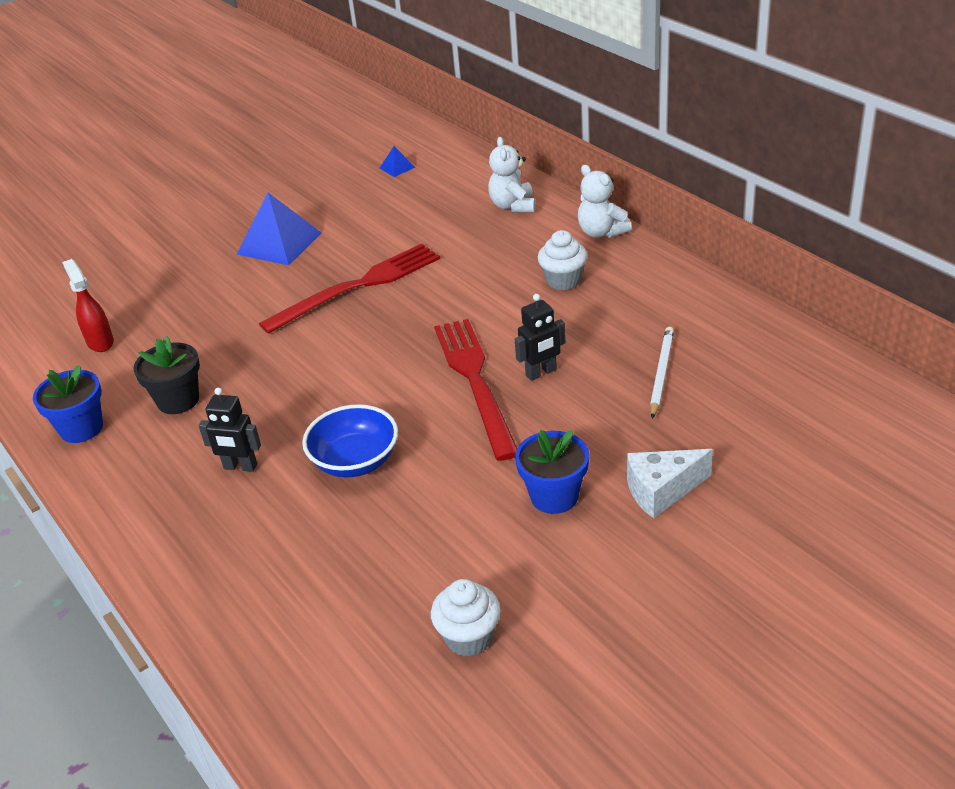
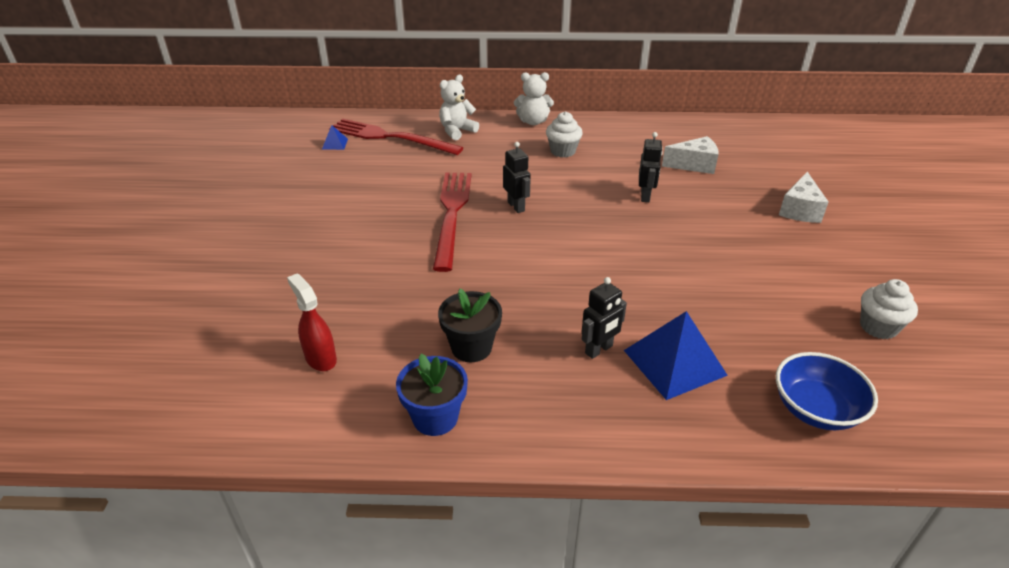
camera: 55 degrees left, 0 degrees up
red spray bottle [62,259,114,352] -> red spray bottle turned 45 degrees clockwise [287,274,337,371]
blue pyramid [237,193,321,265] -> blue pyramid moved to [624,311,728,400]
blue bowl [302,404,398,477] -> blue bowl moved to [776,352,878,430]
red fork [434,319,517,461] -> red fork moved to [329,119,463,155]
white teddy bear [488,137,535,212] -> white teddy bear turned 105 degrees clockwise [439,75,479,140]
blue flower pot [515,430,589,514] -> none
white pencil [650,327,674,419] -> white cheese [662,136,719,174]
none -> black robot [503,142,531,213]

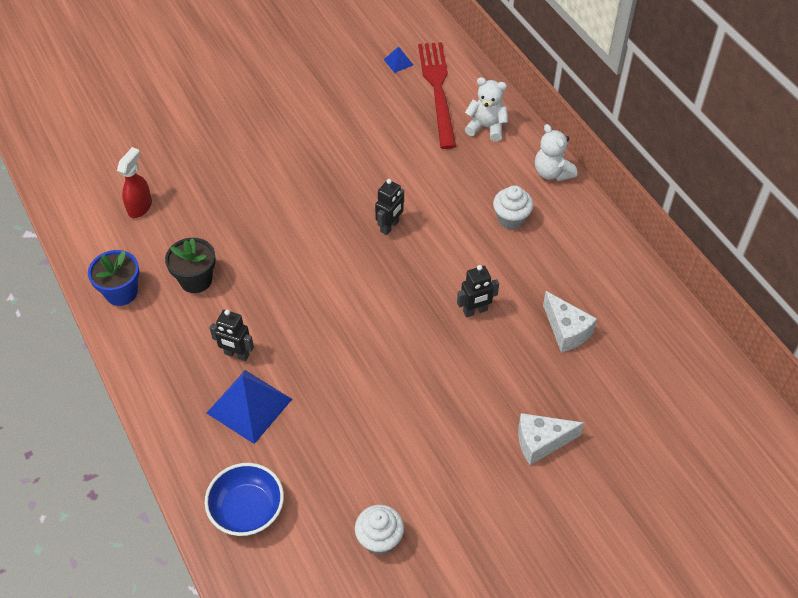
camera: 60 degrees right, 15 degrees up
red fork [433,173,472,272] -> none

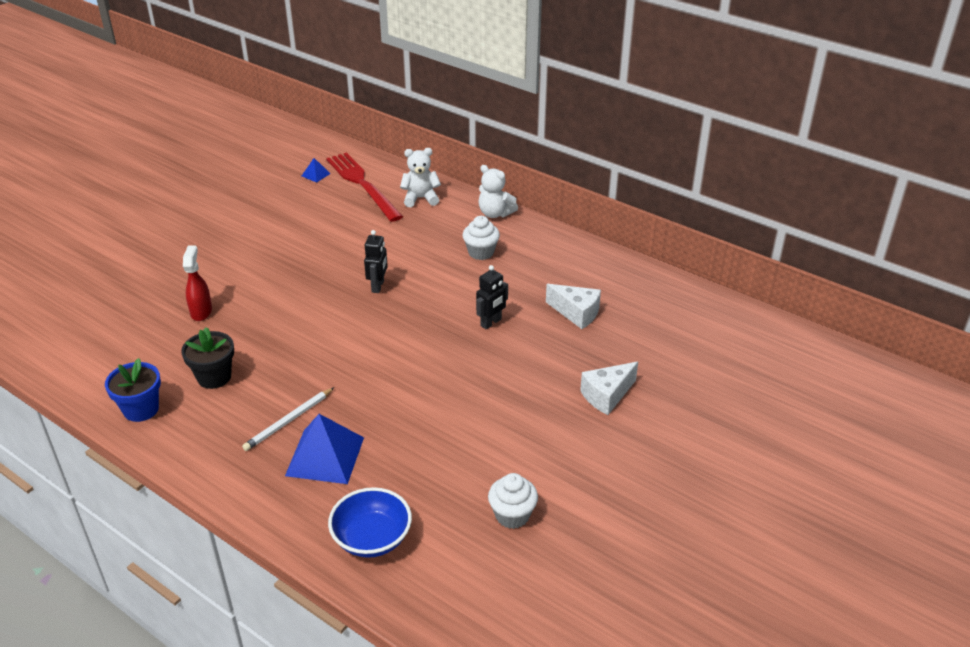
camera: 25 degrees left, 15 degrees down
red spray bottle [117,147,152,218] -> red spray bottle moved to [183,245,212,321]
black robot [210,310,254,361] -> white pencil [242,387,334,451]

